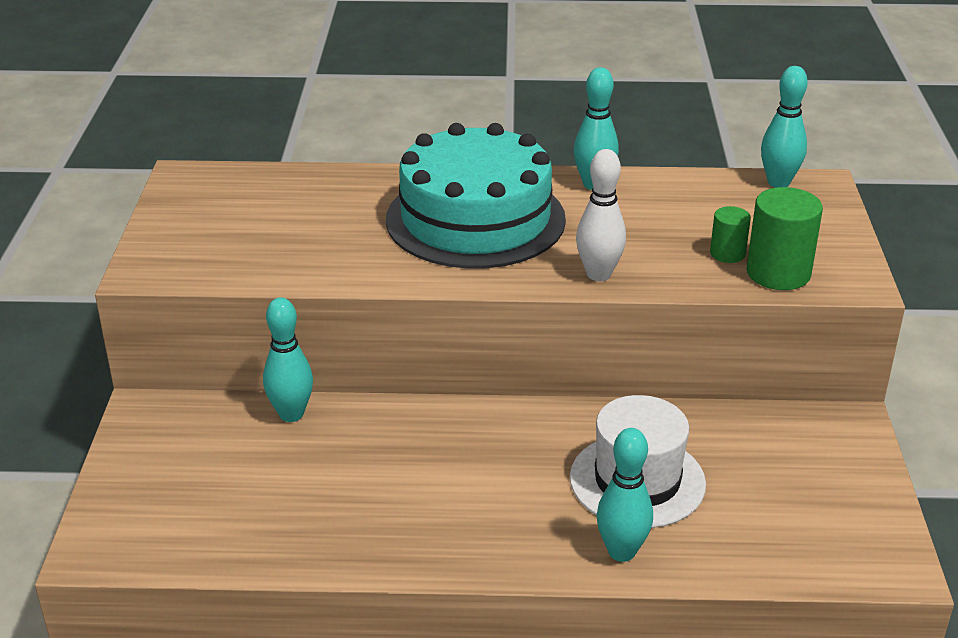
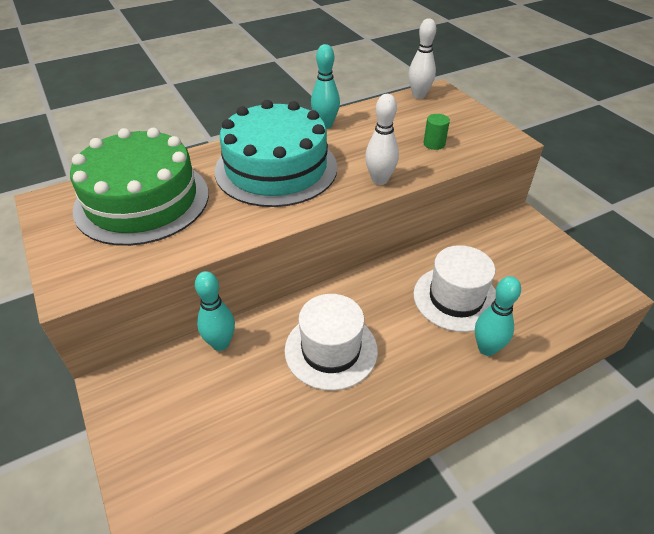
camera: 30 degrees left, 10 degrees up
green cylinder [747,187,823,290] -> none
turquoise bowling pin [761,66,808,188] -> white bowling pin [408,18,436,99]
none -> green cake [70,128,209,246]
none -> white hat [285,294,378,391]

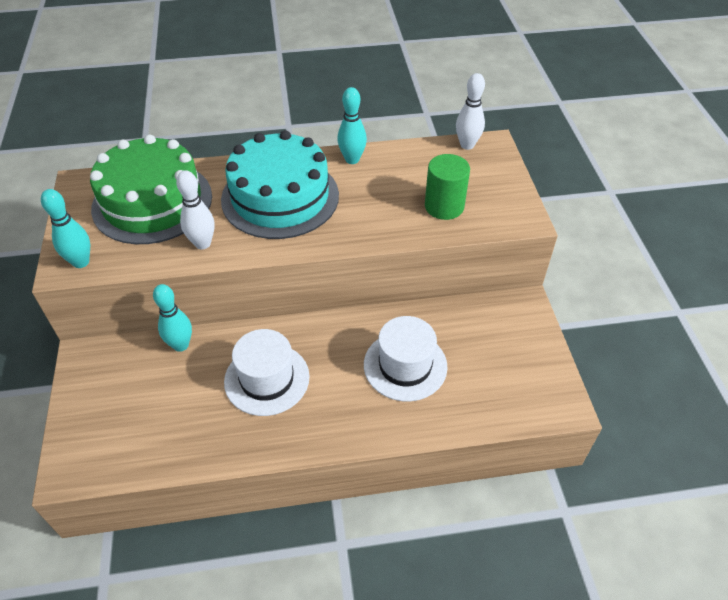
camera: 20 degrees right, 5 degrees up
white bowling pin [365,94,399,185] -> white bowling pin moved to [176,170,215,250]
green cylinder [423,114,450,150] -> green cylinder [425,154,470,220], size x1.77
turquoise bowling pin [475,276,521,356] -> turquoise bowling pin moved to [41,189,90,268]

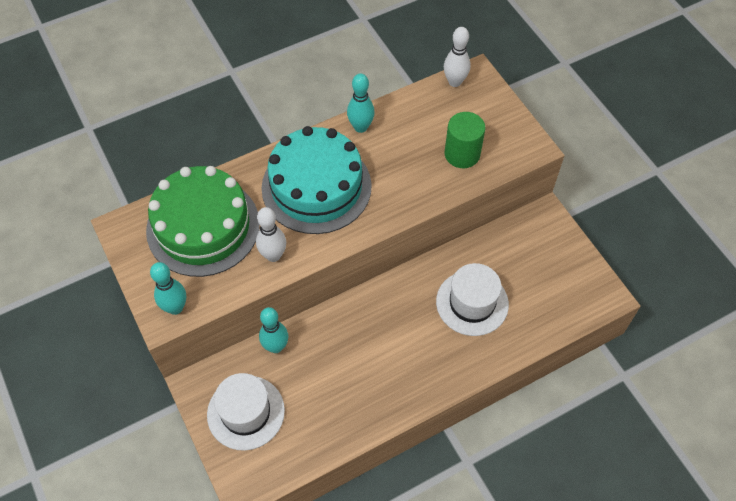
camera: 20 degrees left, 10 degrees up
white hat [224,329,310,416] -> white hat moved to [207,373,285,451]

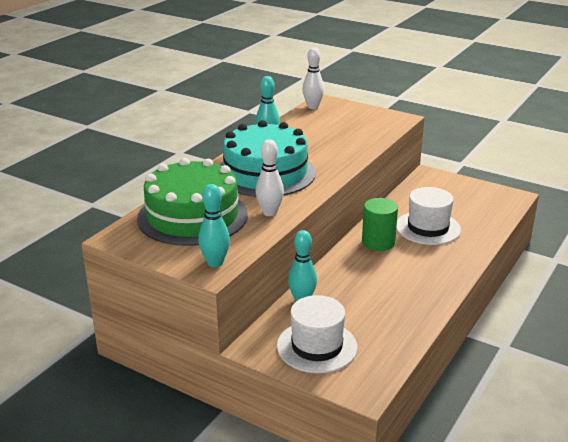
camera: 30 degrees left, 30 degrees down
green cylinder [445,112,485,168] -> green cylinder moved to [362,198,398,251]

